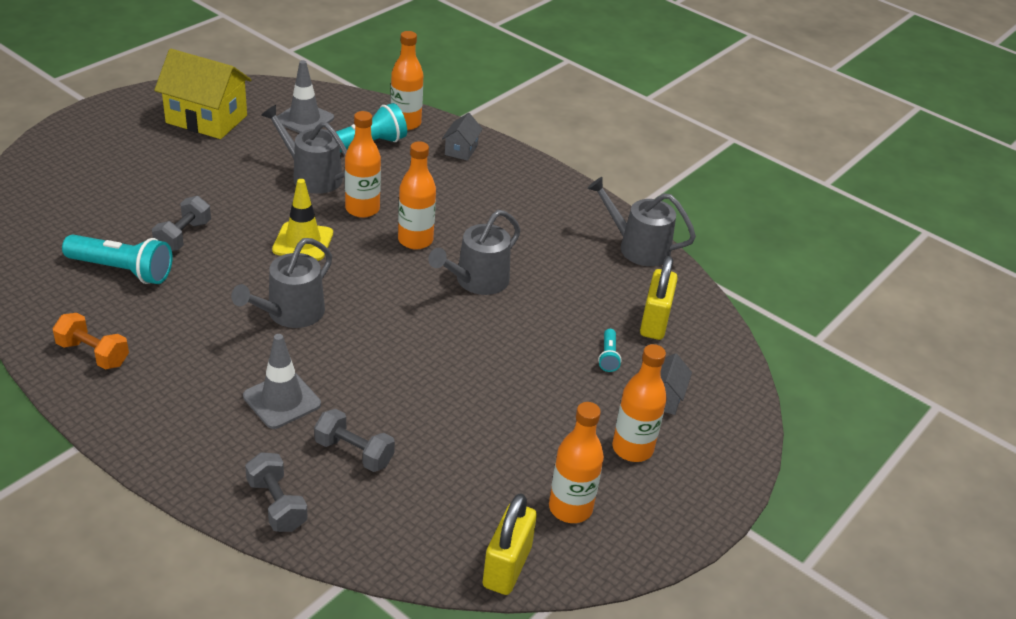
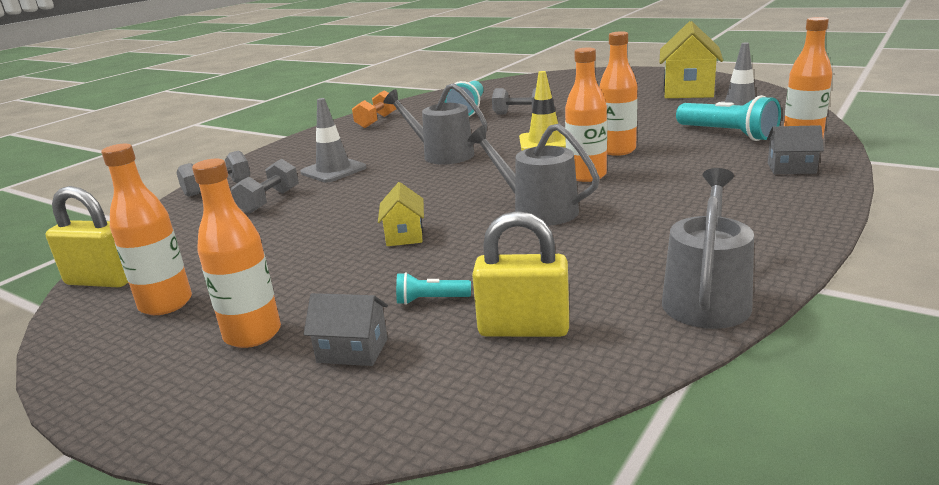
camera: 90 degrees right, 15 degrees down
grey watering can [261,105,347,194] -> none
none -> yellow house [378,182,424,246]

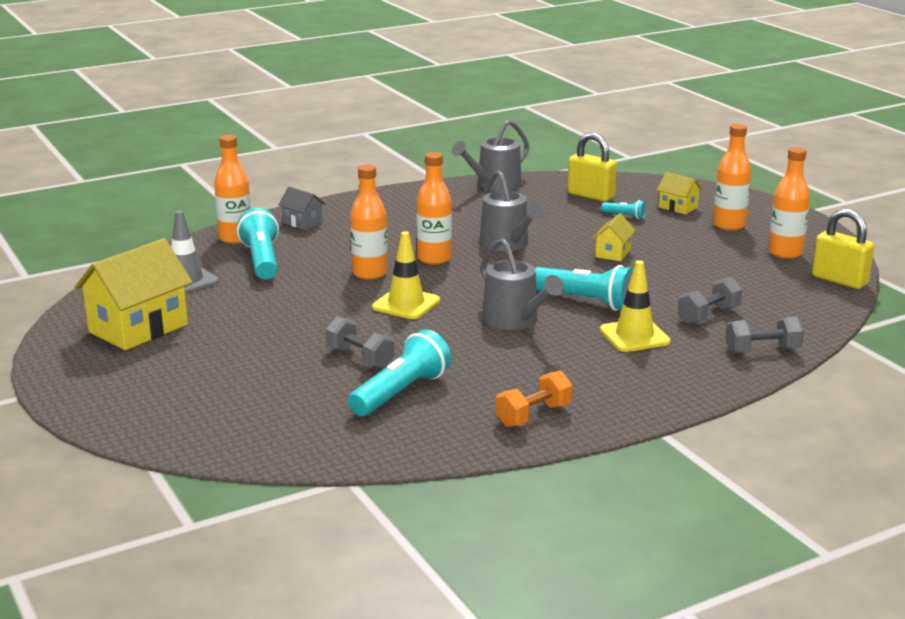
camera: 155 degrees left, 0 degrees up
grey traffic cone [300,98,366,182] -> yellow traffic cone [600,260,671,352]
grey house [304,293,388,366] -> yellow house [657,172,702,214]
none -> turquoise flashlight [535,265,633,311]

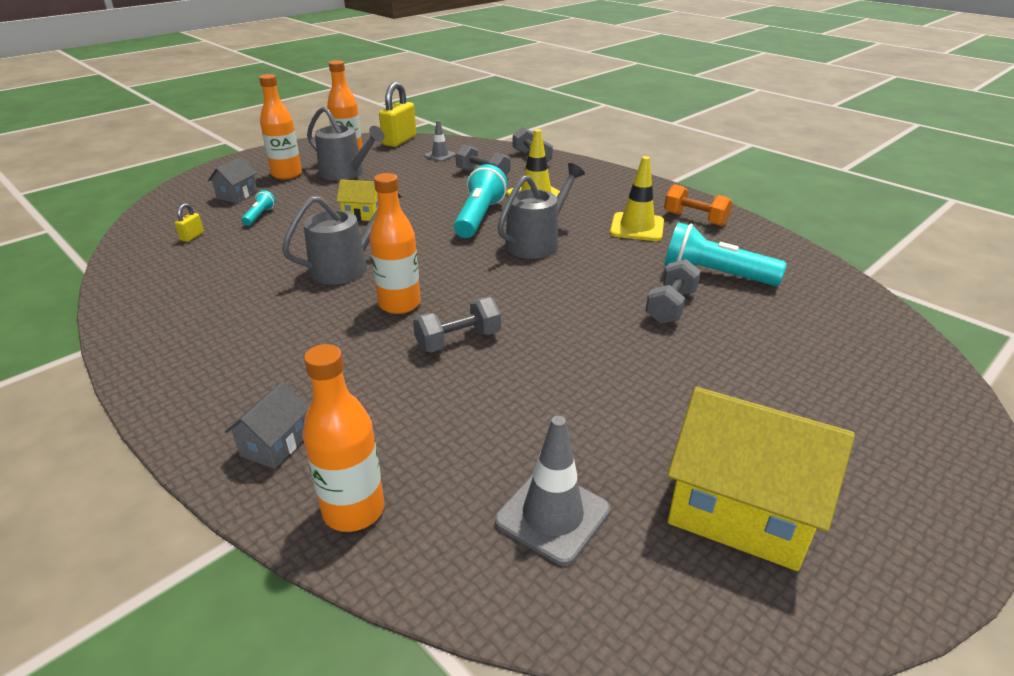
camera: 105 degrees left, 10 degrees up
turquoise flashlight [237,208,279,279] -> none
orange bottle [350,165,388,280] -> grey dumbbell [413,297,501,352]
yellow traffic cone [372,231,440,319] -> yellow traffic cone moved to [610,156,664,241]
grey watering can [452,119,529,191] -> grey watering can moved to [307,107,385,181]
yellow padlock [568,132,617,201] -> yellow padlock [175,203,204,242], size x0.46
yellow house [657,172,702,214] -> grey house [208,157,257,203]
none -> grey traffic cone [424,120,456,162]

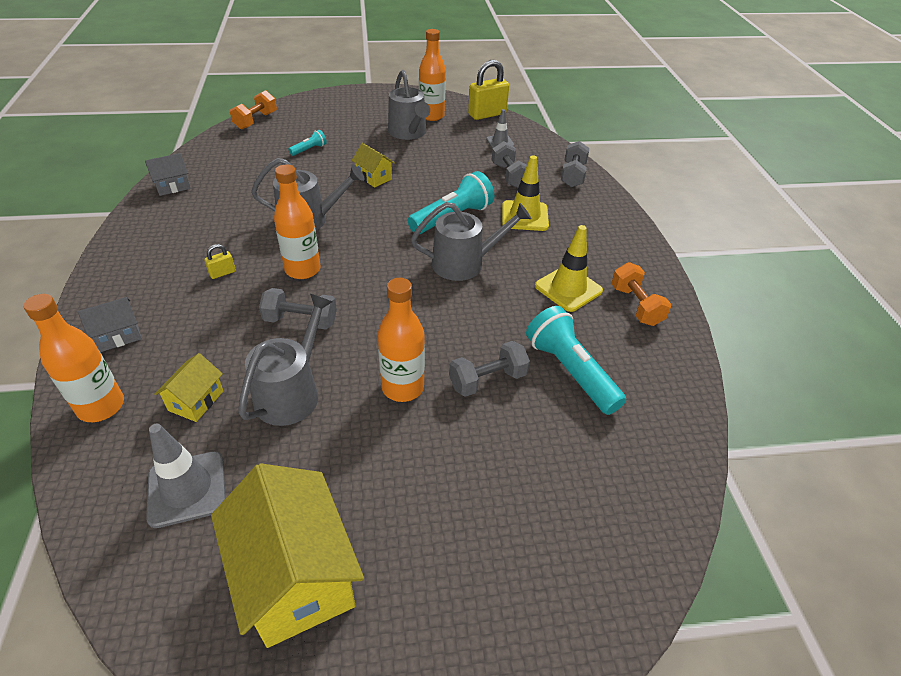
camera: 35 degrees right, 10 degrees up
yellow padlock [175,203,204,242] -> yellow padlock moved to [205,244,236,279]
grey house [208,157,257,203] -> grey house moved to [145,153,191,196]
orange bottle [259,74,302,179] -> orange bottle moved to [378,278,425,402]
none -> yellow house [154,353,223,422]
none -> orange dumbbell [230,90,277,130]
none -> grey watering can [238,294,332,426]

